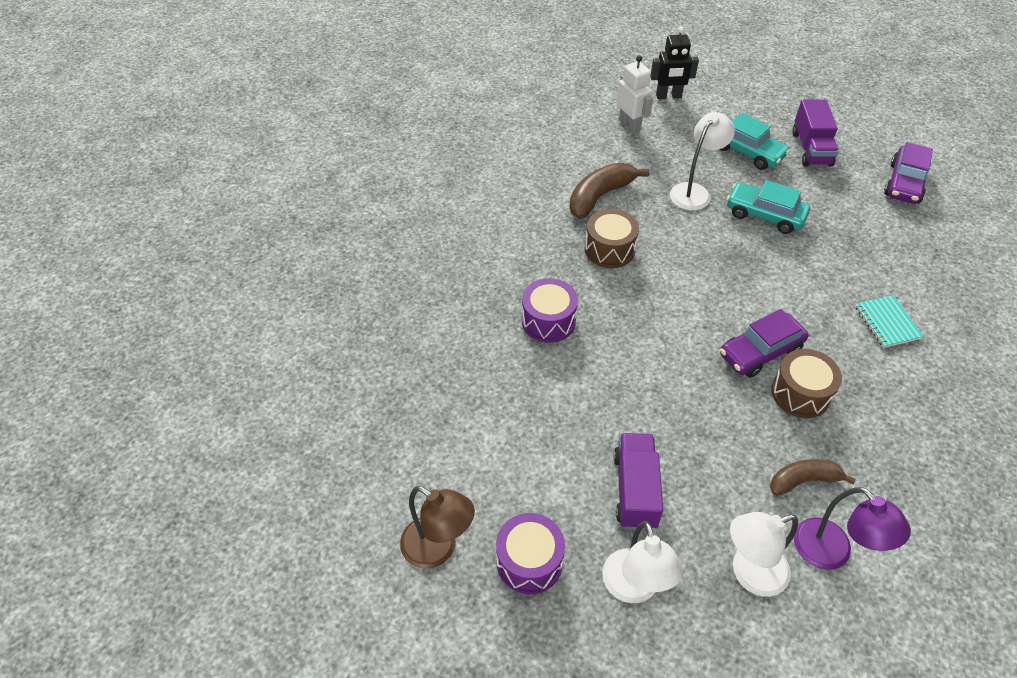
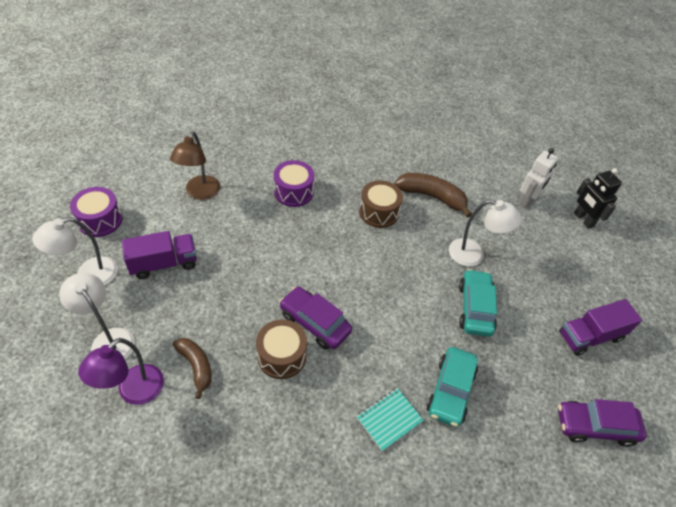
camera: 65 degrees right, 0 degrees up
brown lamp [400,486,475,569] -> brown lamp moved to [170,131,220,200]
turquoise car [720,113,790,170] -> turquoise car moved to [427,347,478,427]

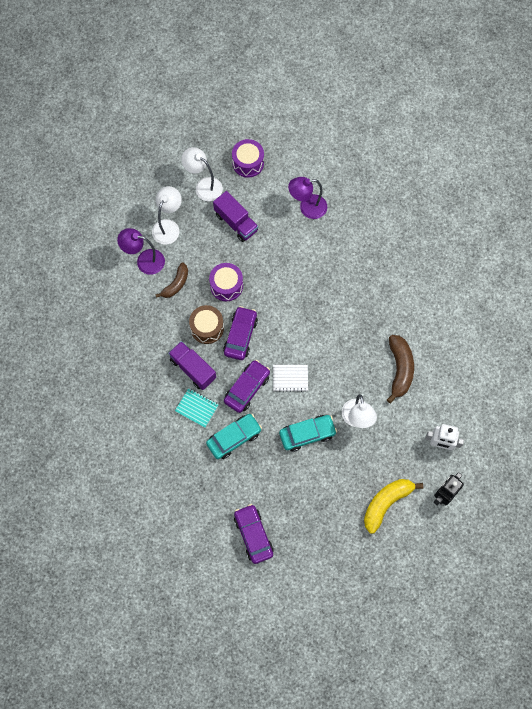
camera: 70 degrees right, 20 degrees up
brown lamp [170,131,220,200] -> purple lamp [288,177,327,219]
purple drum [274,160,314,207] -> purple drum moved to [209,263,243,301]
brown drum [359,180,403,228] -> none
turquoise car [427,347,478,427] -> turquoise car turned 150 degrees clockwise [206,414,262,459]
purple truck [559,299,642,356] -> purple truck moved to [168,341,216,390]
none -> purple car [224,360,270,413]
none -> white notebook [273,365,308,392]
none -> yellow banana [364,479,423,534]

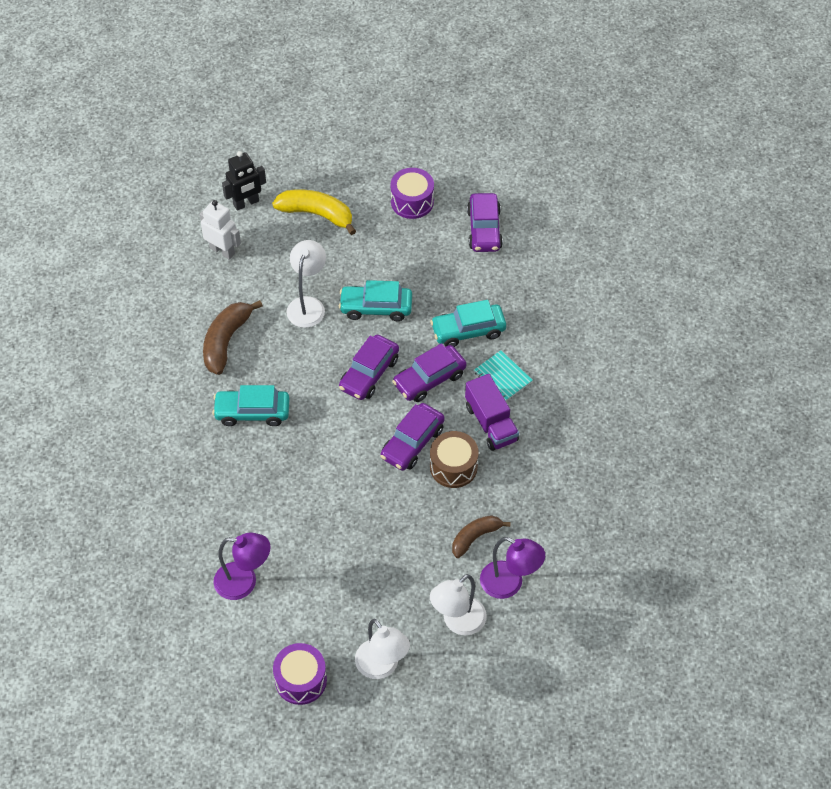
camera: 160 degrees left, 15 degrees down
purple drum [209,263,243,301] -> purple drum moved to [390,168,434,219]
purple truck [213,191,258,242] -> none
white notebook [273,365,308,392] -> purple car [339,335,399,400]
yellow banana [364,479,423,534] -> yellow banana turned 135 degrees counterclockwise [272,189,356,235]
none -> turquoise car [212,385,290,426]

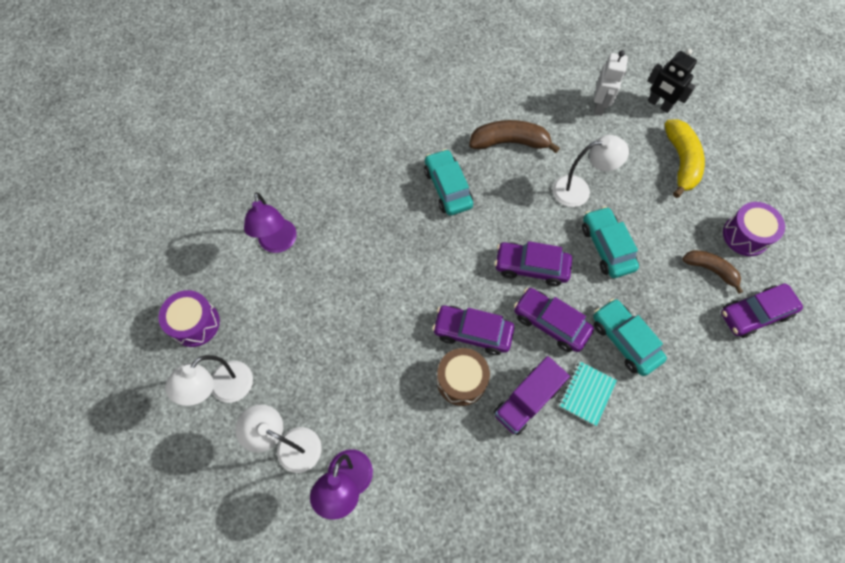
camera: 70 degrees right, 10 degrees up
brown banana [452,515,511,558] -> brown banana moved to [682,250,743,294]

